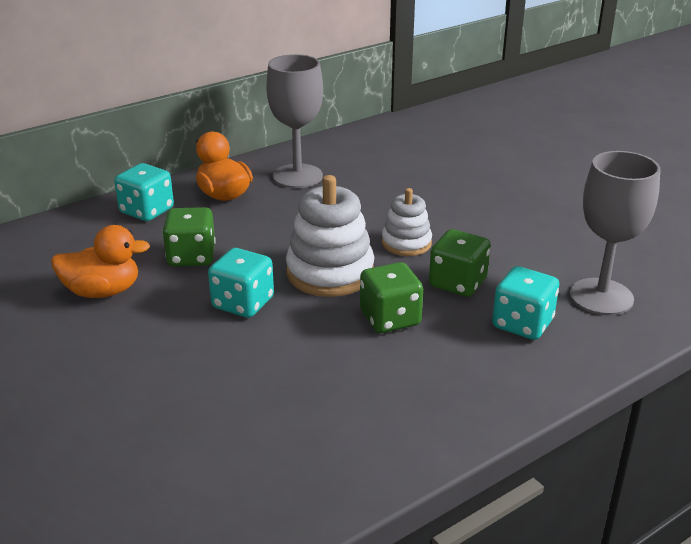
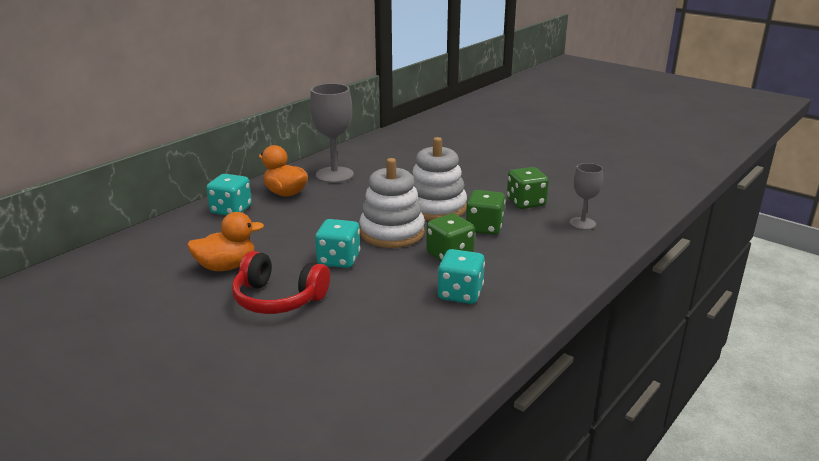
camera: 15 degrees left, 5 degrees down
green dice [162,207,216,267] -> green dice moved to [507,167,549,209]
white stacking toy [382,188,432,256] -> white stacking toy [412,137,467,221], size x1.66
turquoise dice [492,266,559,340] -> turquoise dice moved to [438,249,485,304]
grey goblet [570,151,660,316] -> grey goblet [570,163,603,230], size x0.60
none -> red headphones [232,251,330,314]

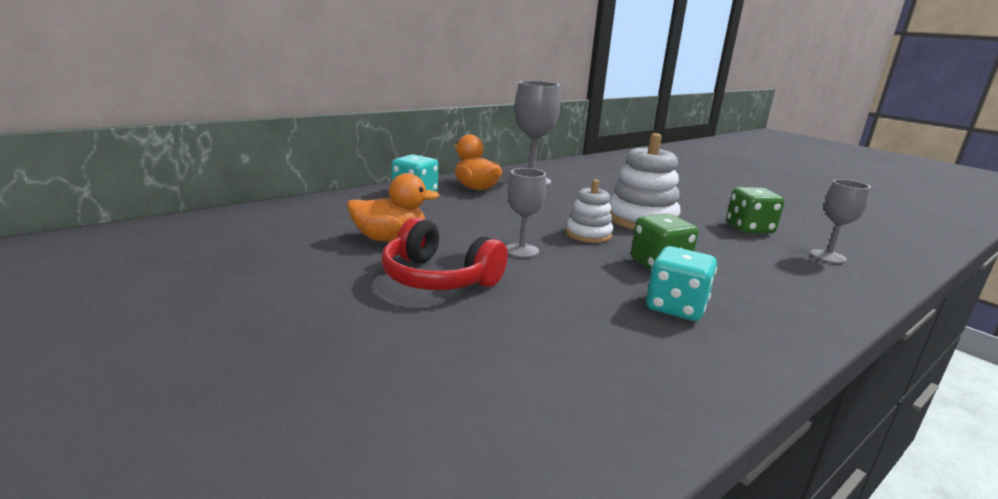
camera: 10 degrees right, 5 degrees down
turquoise dice [315,219,360,268] -> grey goblet [506,168,546,258]
white stacking toy [359,158,425,248] -> white stacking toy [566,179,613,243], size x0.60
green dice [466,190,505,235] -> none

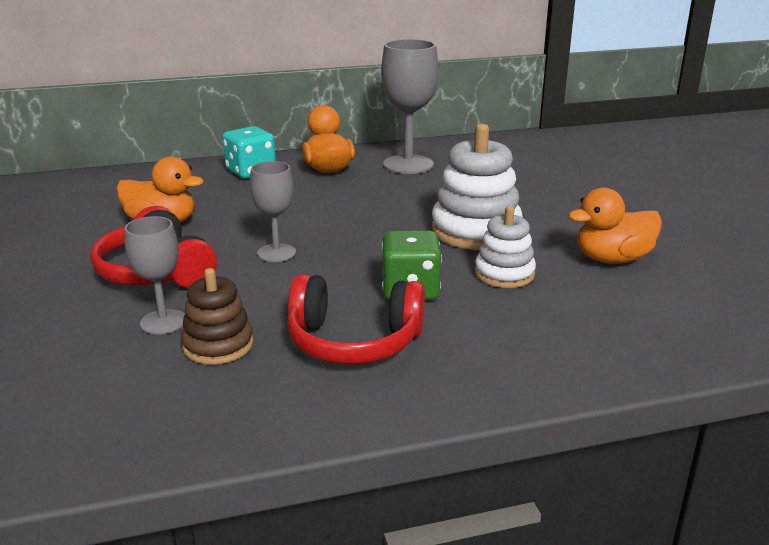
camera: 25 degrees right, 5 degrees up
white stacking toy [566,179,613,243] -> white stacking toy moved to [475,206,536,288]
turquoise dice [646,246,717,321] -> red headphones [287,274,425,364]
green dice [726,187,785,233] -> orange duck [568,188,662,264]
grey goblet [810,179,871,264] -> grey goblet moved to [124,216,185,334]
none -> brown stacking toy [181,268,253,365]

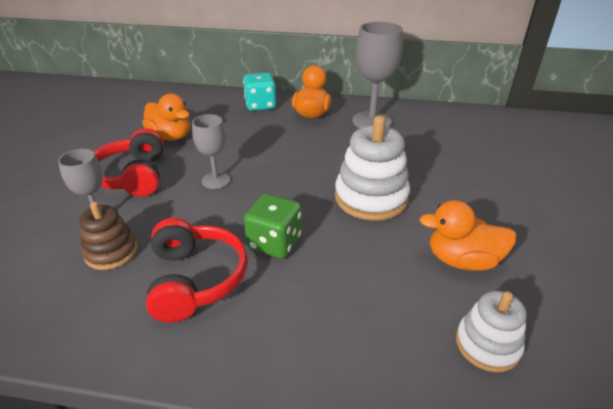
camera: 25 degrees right, 10 degrees up
red headphones [287,274,425,364] -> red headphones turned 135 degrees counterclockwise [146,218,248,323]
white stacking toy [475,206,536,288] -> white stacking toy moved to [456,291,527,372]

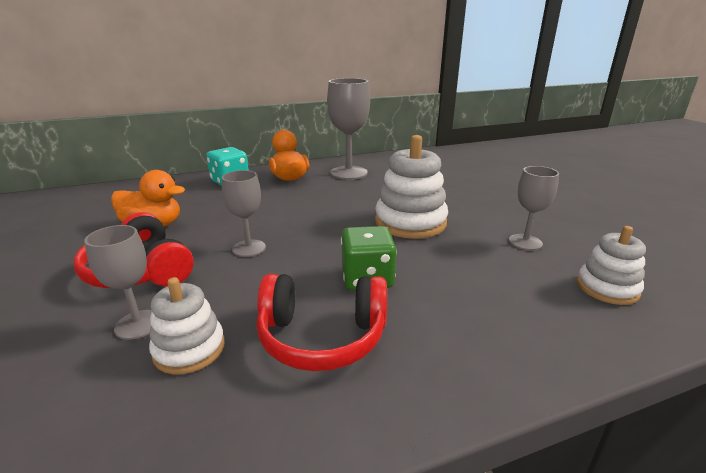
camera: 30 degrees left, 10 degrees down
brown stacking toy [79,202,138,270] -> white stacking toy [149,277,225,374]
red headphones [146,218,248,323] -> red headphones turned 135 degrees clockwise [256,274,387,371]
orange duck [419,200,517,271] -> grey goblet [509,166,559,250]

